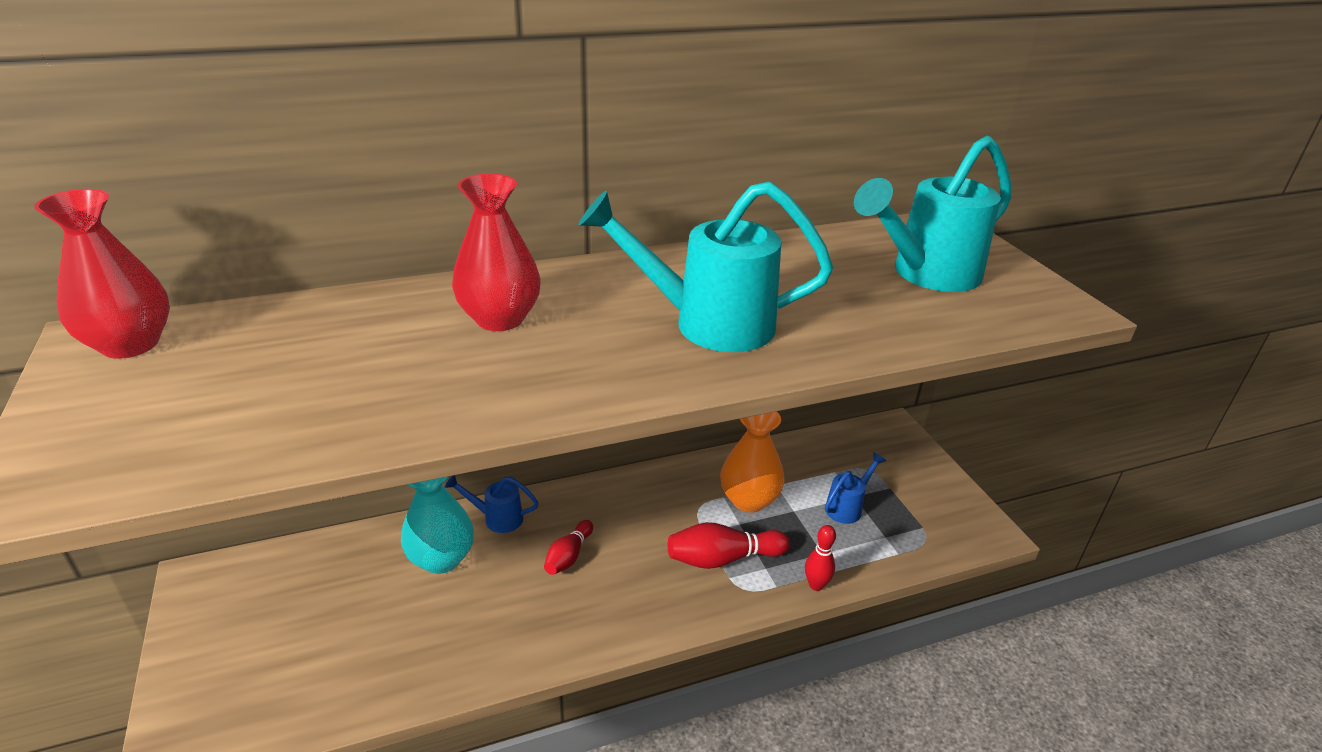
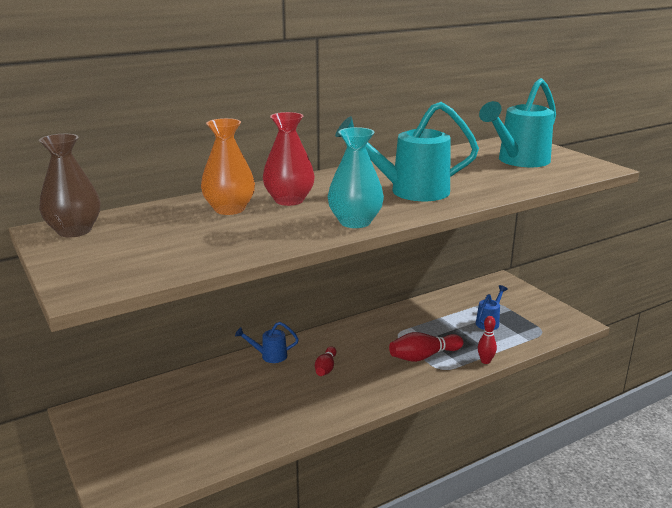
camera: 10 degrees left, 10 degrees down
red vase [34,189,170,359] -> brown vase [39,134,100,237]
turquoise vase [401,477,474,574] -> turquoise vase moved to [328,127,384,228]
orange vase [720,411,785,513] -> orange vase moved to [201,118,255,215]

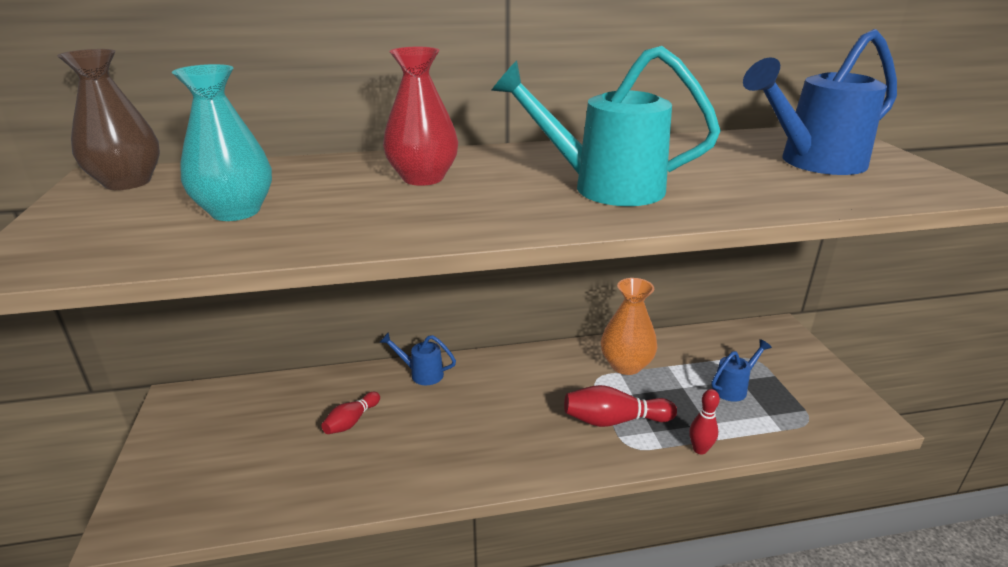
camera: 20 degrees right, 5 degrees up
orange vase [201,118,255,215] -> orange vase moved to [601,278,657,375]
red bowling pin [315,346,336,376] -> red bowling pin moved to [321,392,380,434]
turquoise vase [328,127,384,228] -> turquoise vase moved to [172,64,272,221]
turquoise watering can [479,78,556,167] -> blue watering can [743,29,897,175]

